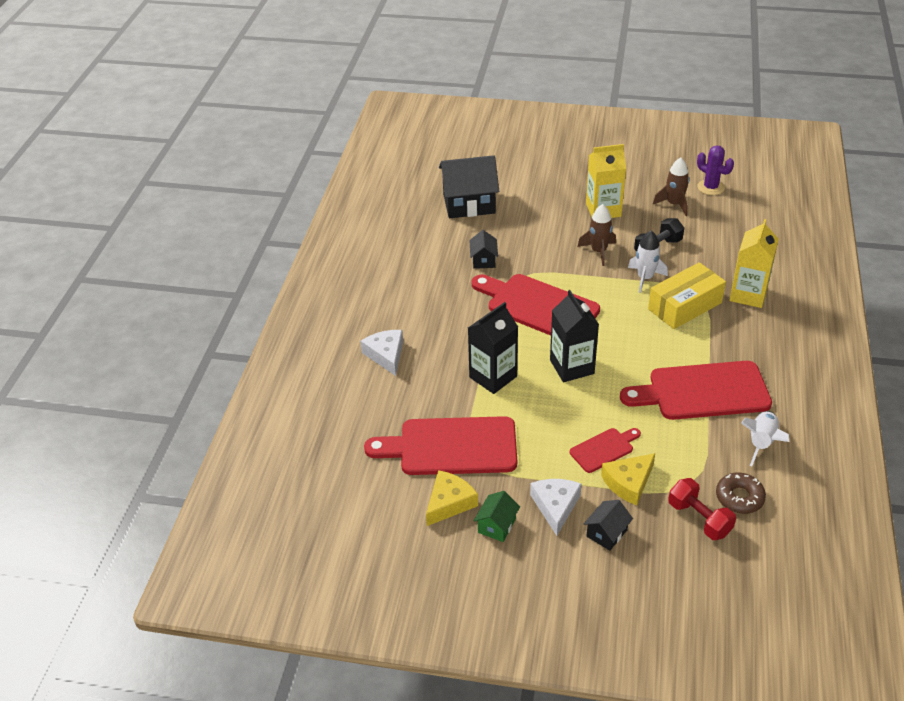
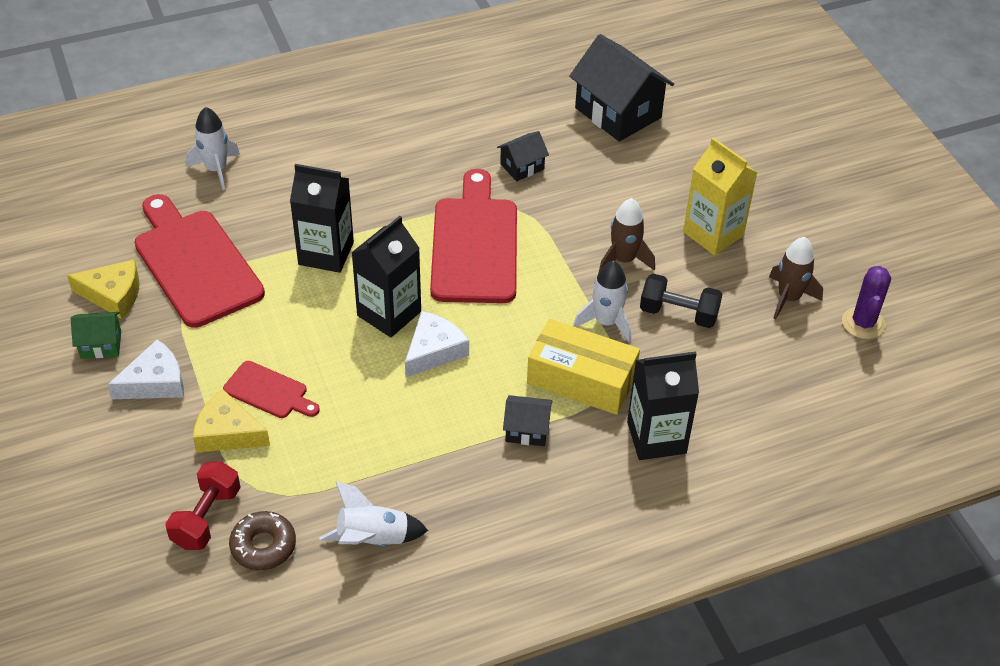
camera: 55 degrees right, 5 degrees up
white cheese [360,330,403,376] -> white cheese moved to [405,311,469,377]
black house [584,500,633,551] -> black house moved to [503,395,552,446]
red cutting board [620,361,772,420] -> none
yellow carton [729,219,779,308] -> black carton [627,352,699,460]
none -> white rocket [186,107,240,190]

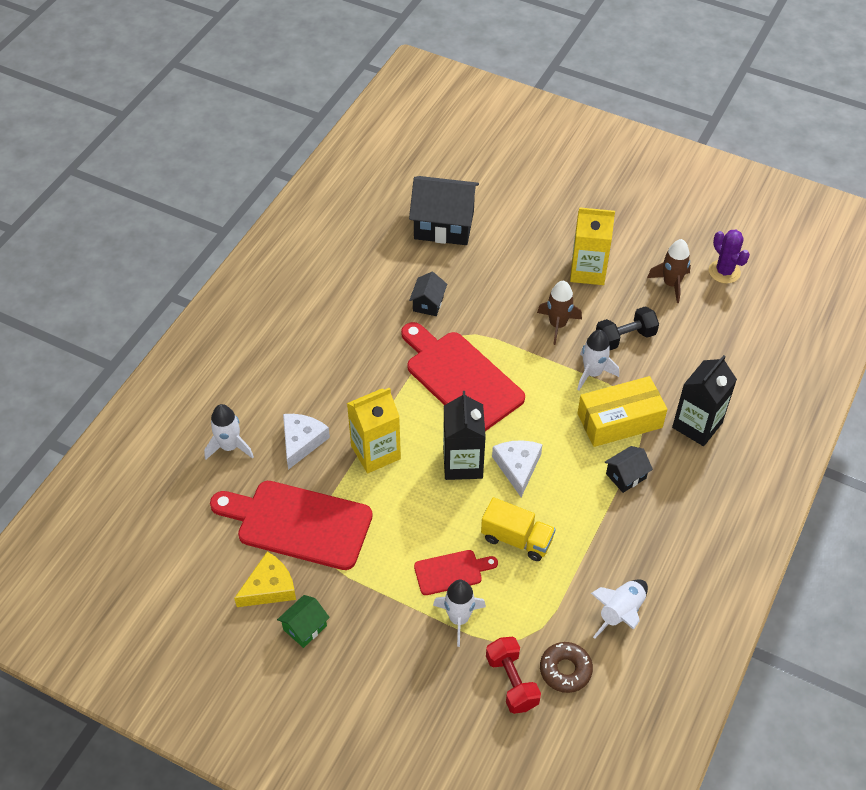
camera: 40 degrees left, 5 degrees up
white cheese [108,339,184,399] -> white cheese moved to [283,414,330,470]
yellow cheese [193,389,270,453] -> white rocket [433,580,486,647]
black carton [290,164,354,273] -> yellow carton [347,387,401,473]
none -> yellow truck [481,497,556,561]

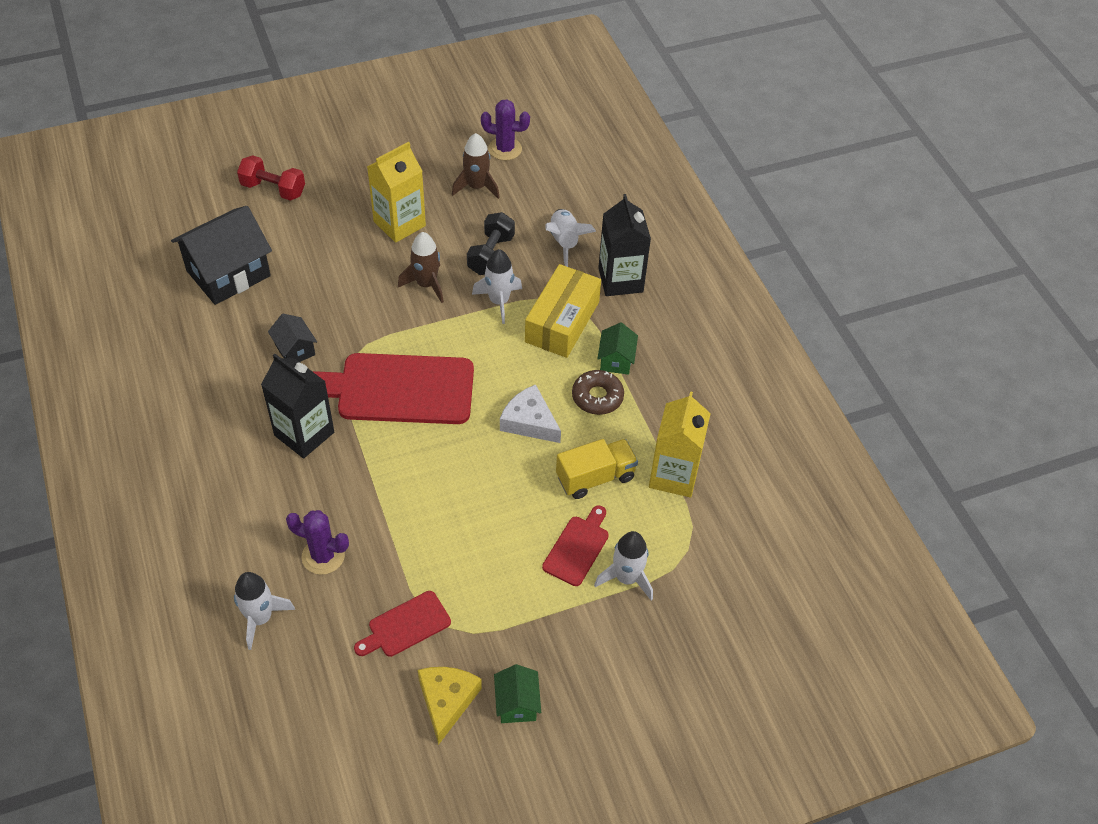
camera: 50 degrees left, 0 degrees up
red cutting board [210,481,373,570] -> red cutting board [354,591,451,657], size x0.50
white cheese [283,414,330,470] -> purple cactus [286,510,349,575]
yellow carton [347,387,401,473] -> yellow carton moved to [649,391,711,497]
black carton [443,391,486,480] -> black carton moved to [261,354,334,458]
red dumbbell [486,637,541,714] -> red dumbbell moved to [237,155,305,201]
brown donut [540,642,593,693] -> brown donut moved to [572,370,624,415]
white rocket [591,579,648,639] -> white rocket moved to [545,209,596,267]
black house [605,446,653,493] -> green house [597,322,638,375]

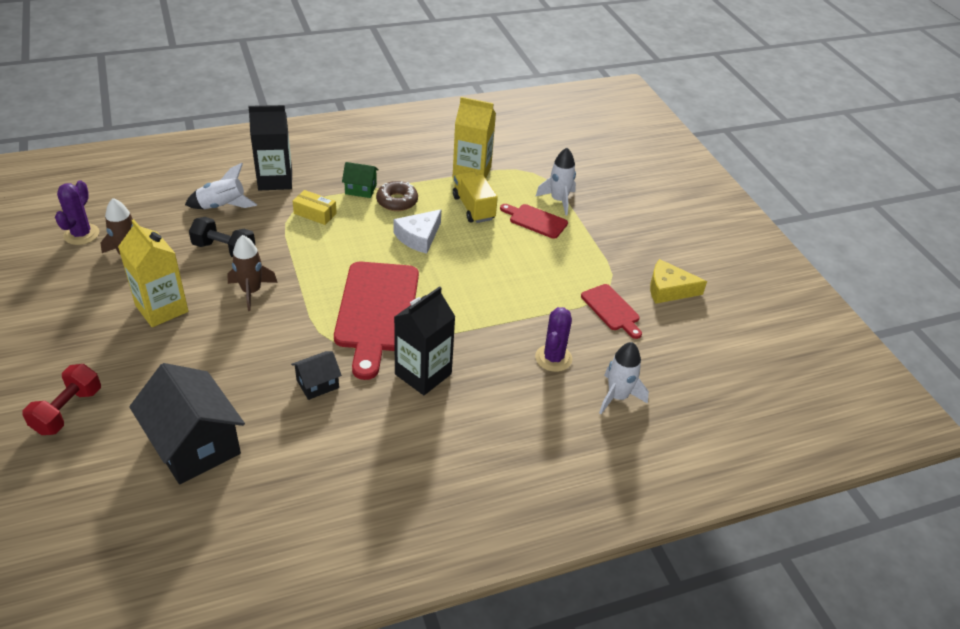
camera: 90 degrees left, 10 degrees down
white rocket [472,249,522,324] -> none
green house [494,664,541,723] -> none
yellow box [525,264,601,358] -> yellow box [293,190,337,225], size x0.53

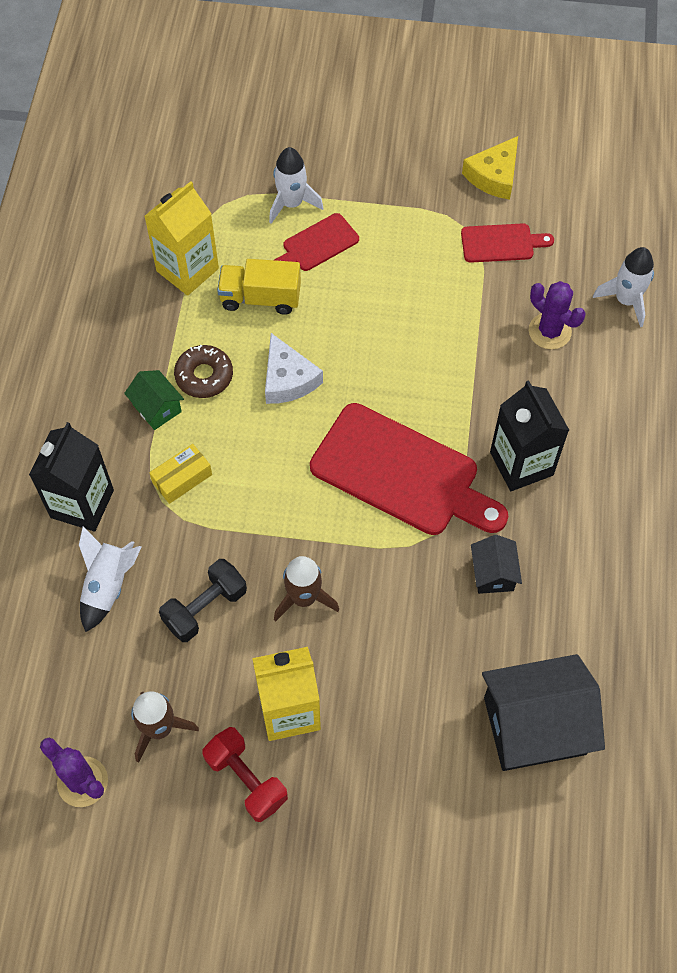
camera: 60 degrees left, 20 degrees up
red dumbbell [22,364,101,435] -> red dumbbell moved to [202,727,288,822]
green house [342,162,379,198] -> green house turned 75 degrees counterclockwise [124,370,184,430]

